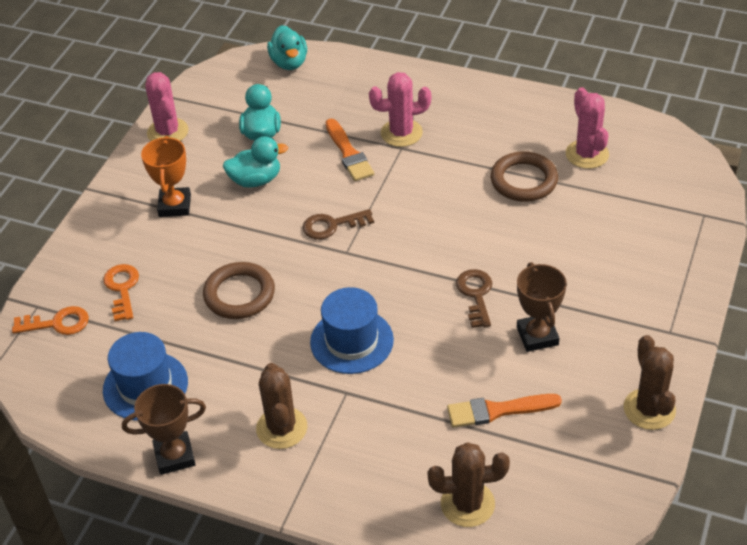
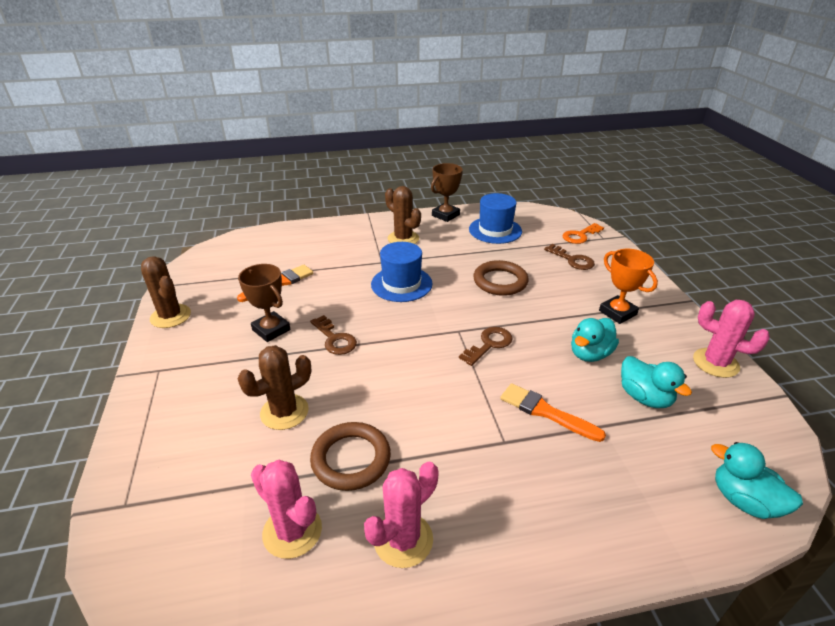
camera: 145 degrees right, 10 degrees down
orange key [103,264,139,321] -> brown key [544,244,595,270]
pink cactus [369,72,431,147] -> pink cactus moved to [364,462,439,568]
brown cactus [428,442,510,527] -> brown cactus moved to [238,345,311,430]

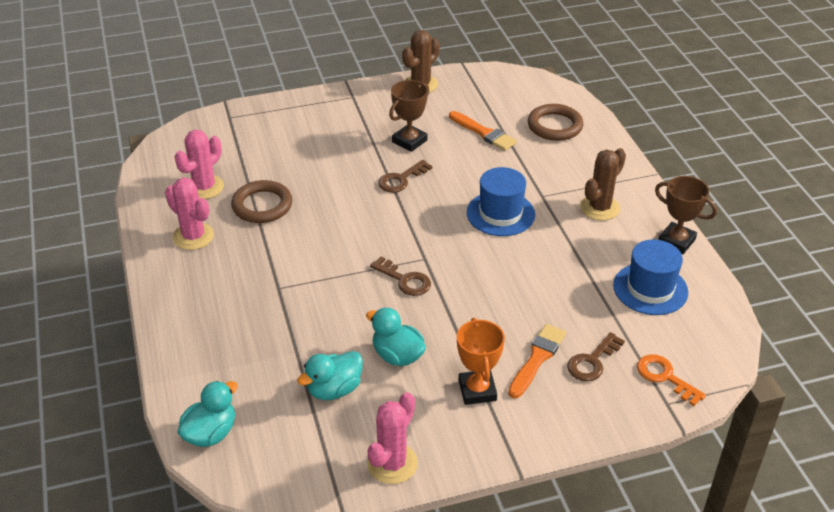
camera: 85 degrees right, 5 degrees up
brown cactus [238,345,311,430] -> none
brown ring [473,260,528,296] -> brown ring moved to [528,104,583,141]
orange brush [500,383,606,442] -> orange brush moved to [508,324,566,399]
orange trophy [599,249,658,324] -> orange trophy turned 60 degrees counterclockwise [457,318,505,405]

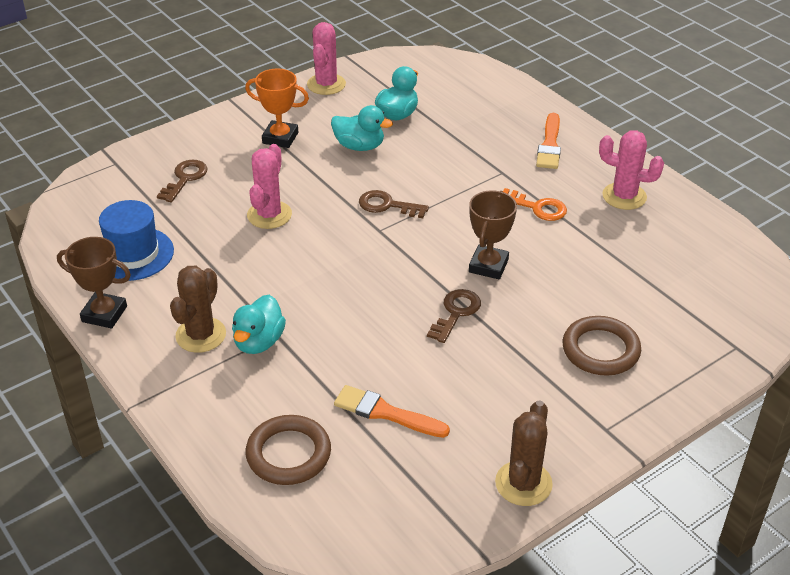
camera: 160 degrees right, 0 degrees up
pink cactus [174,130,224,199] -> pink cactus moved to [247,144,292,229]
turquoise duck [177,381,238,447] -> turquoise duck moved to [232,295,286,354]
brown ring [231,180,292,223] -> brown ring moved to [563,316,641,376]
brown trophy [389,80,429,152] -> brown trophy moved to [469,191,517,279]
orange trophy [457,318,505,405] -> orange trophy turned 45 degrees counterclockwise [245,68,309,148]
blue hat [467,167,535,236] -> none
orange brush [508,324,566,399] -> orange brush moved to [536,113,561,169]
orange key [637,354,706,406] -> orange key moved to [503,188,567,221]

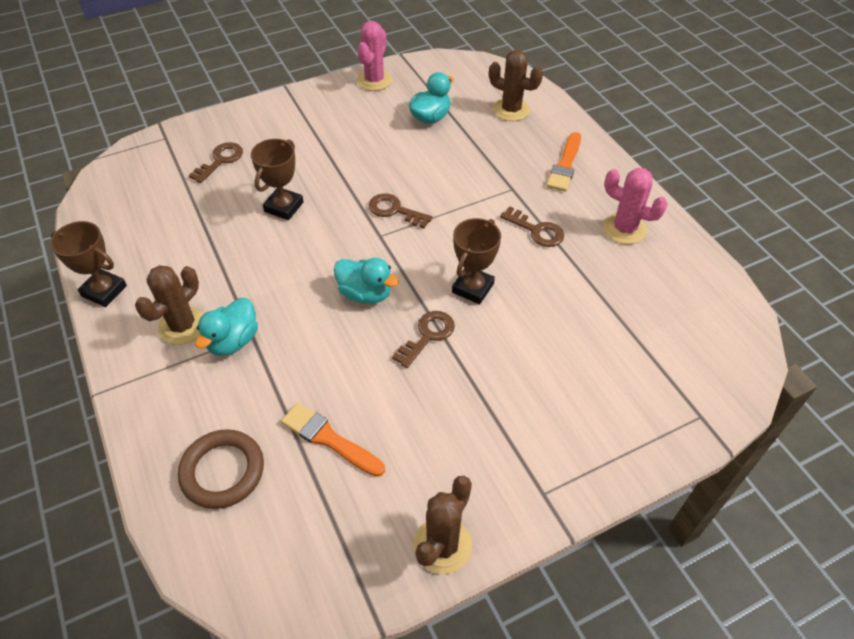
camera: 10 degrees right, 10 degrees up
blue hat [99,200,174,281] -> none
orange trophy [245,68,309,148] -> none
pink cactus [247,144,292,229] -> brown trophy [251,139,304,220]
turquoise duck [331,105,393,151] -> turquoise duck moved to [334,258,399,304]
orange key [503,188,567,221] -> brown key [500,206,564,247]
brown ring [563,316,641,376] -> none
none -> brown cactus [489,50,543,121]

